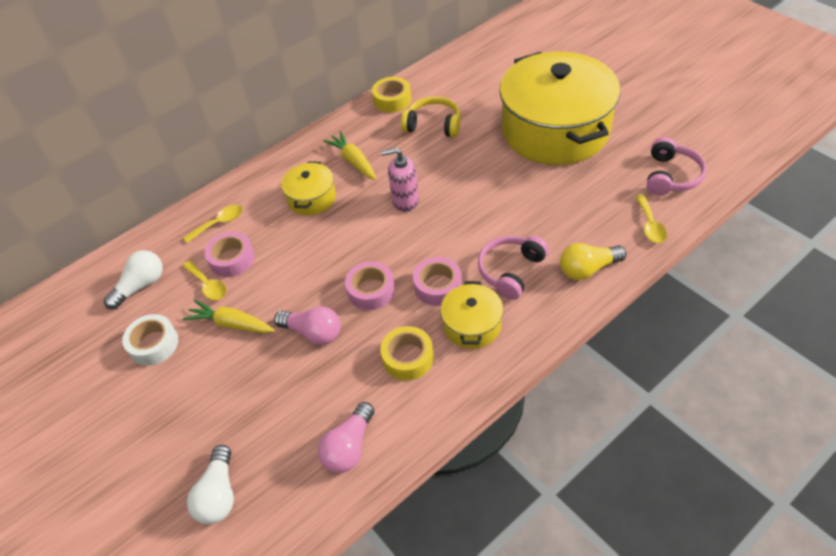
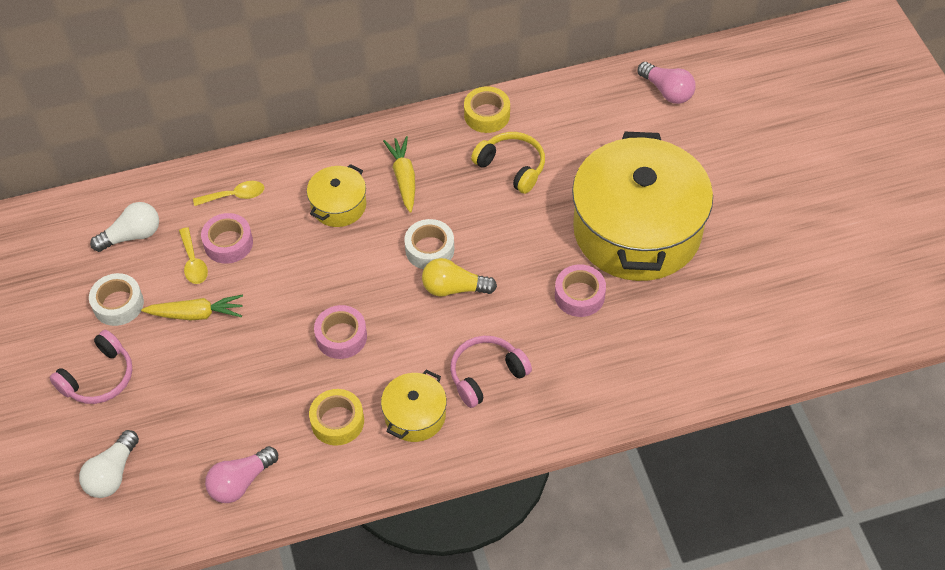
camera: 20 degrees right, 5 degrees up
yellow carrot [183,300,275,333] -> yellow carrot turned 135 degrees clockwise [141,295,243,320]
pink light bulb [274,306,341,345] -> pink light bulb moved to [637,62,696,104]
pink soap dispenser [381,148,419,212] -> white tape [404,219,454,269]
pink tape [413,257,462,306] -> pink tape moved to [555,264,606,317]
yellow light bulb [560,243,627,280] -> yellow light bulb moved to [422,258,497,297]
yellow spoon [636,194,667,243] -> none
pink headphones [647,137,706,195] -> pink headphones moved to [50,330,133,404]

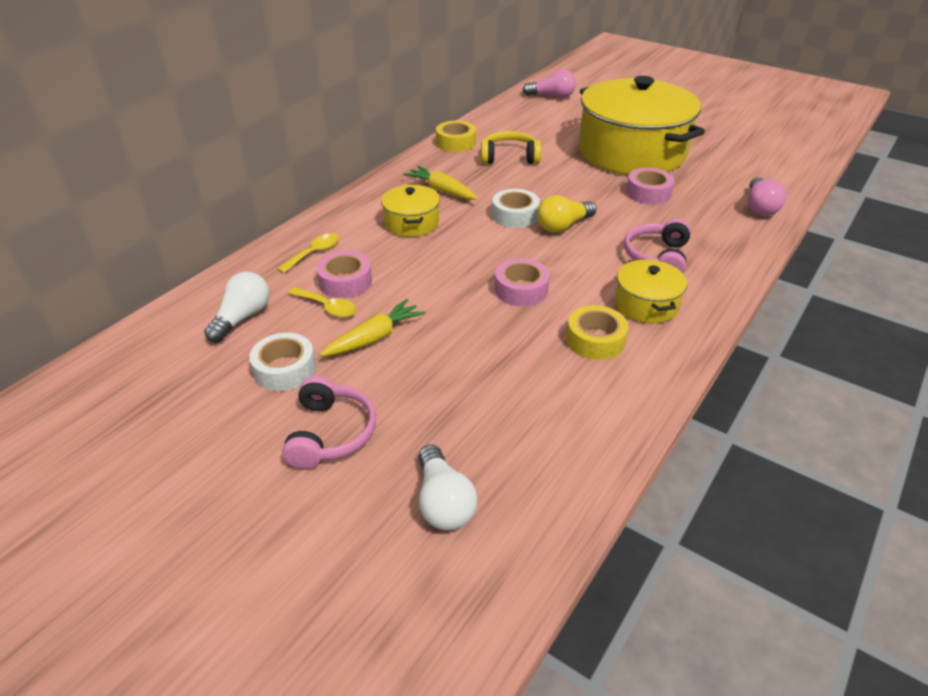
camera: 40 degrees left, 15 degrees down
pink light bulb [205,446,278,503] -> pink light bulb moved to [747,177,786,216]

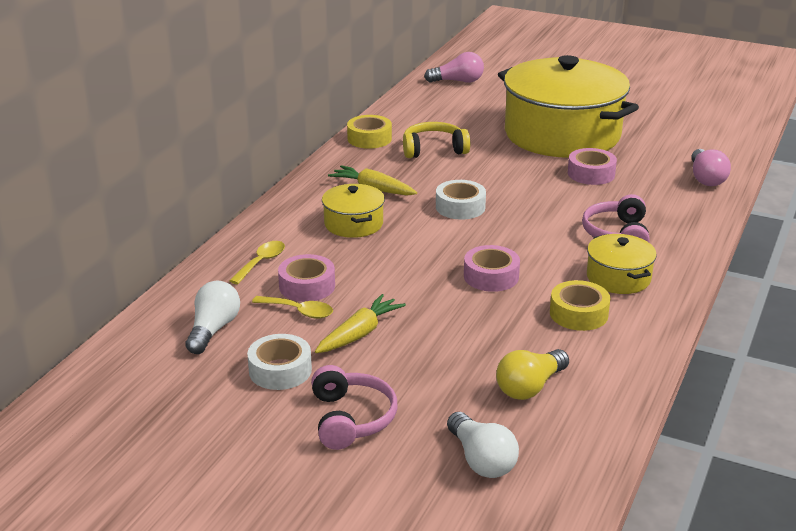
camera: 10 degrees left, 10 degrees down
yellow light bulb [537,195,597,233] -> yellow light bulb moved to [496,349,569,400]

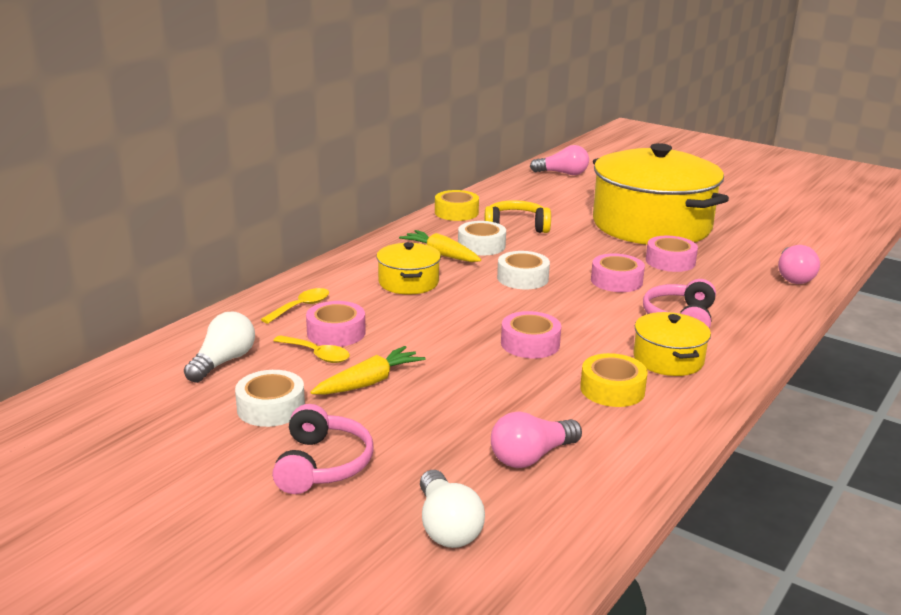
camera: 10 degrees right, 5 degrees down
yellow light bulb [496,349,569,400] -> pink light bulb [491,411,582,468]
none -> white tape [458,221,506,255]
none -> pink tape [591,253,645,292]

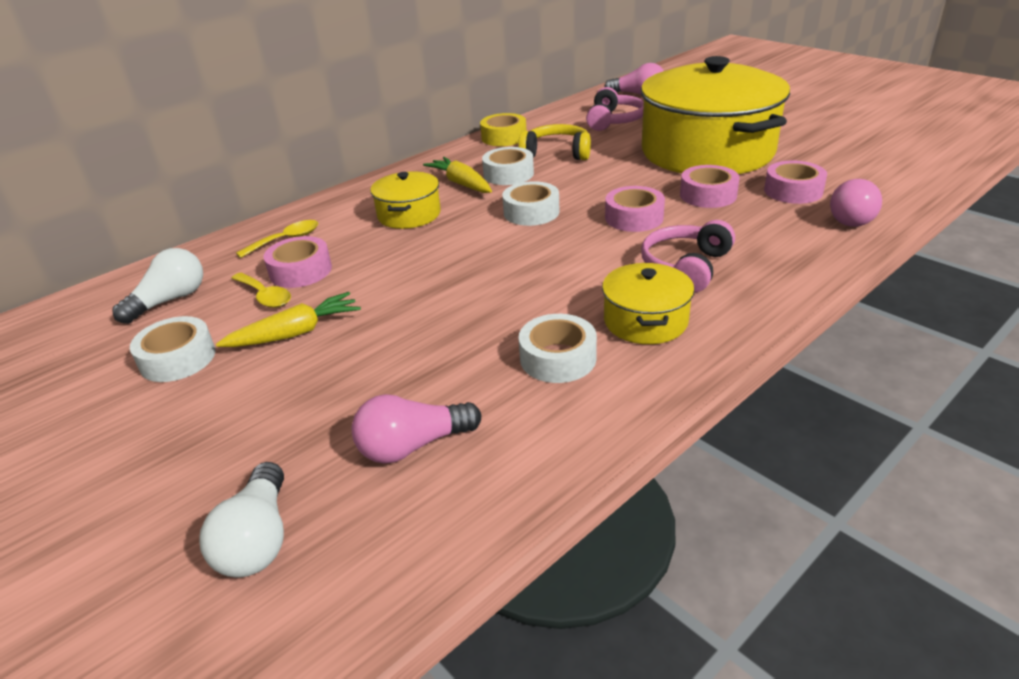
camera: 15 degrees right, 10 degrees up
pink headphones [272,404,374,494] -> pink headphones moved to [586,87,644,131]
pink tape [501,311,561,358] -> pink tape moved to [764,160,827,204]
yellow tape [580,353,648,407] -> white tape [519,314,597,383]

